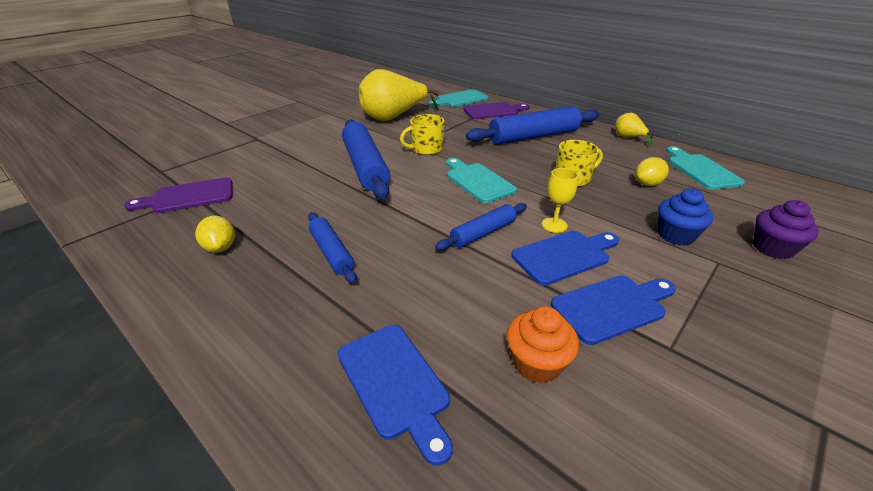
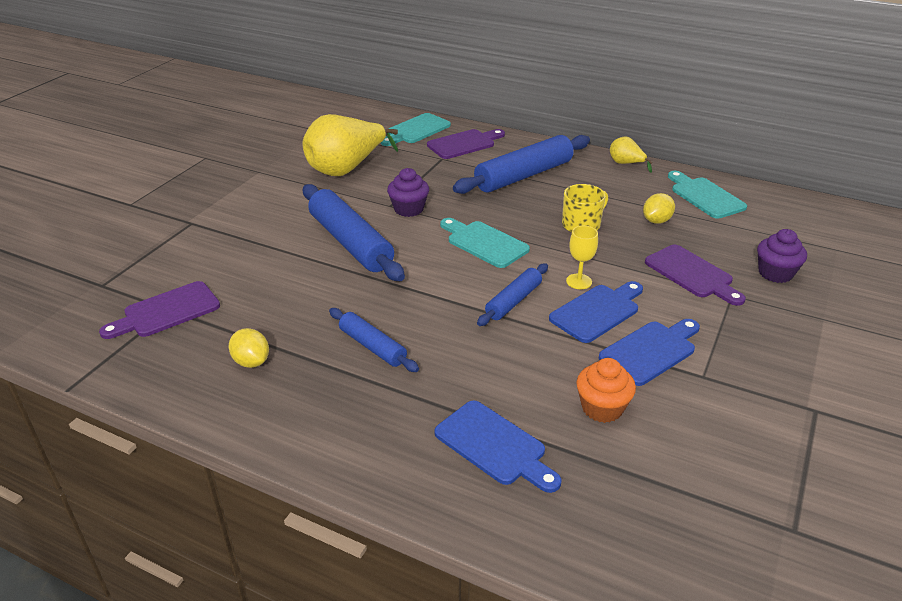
camera: 15 degrees left, 0 degrees up
yellow mug [400,114,444,155] -> purple cupcake [387,168,429,217]
blue cupcake [658,189,713,246] -> purple cutting board [645,245,746,306]

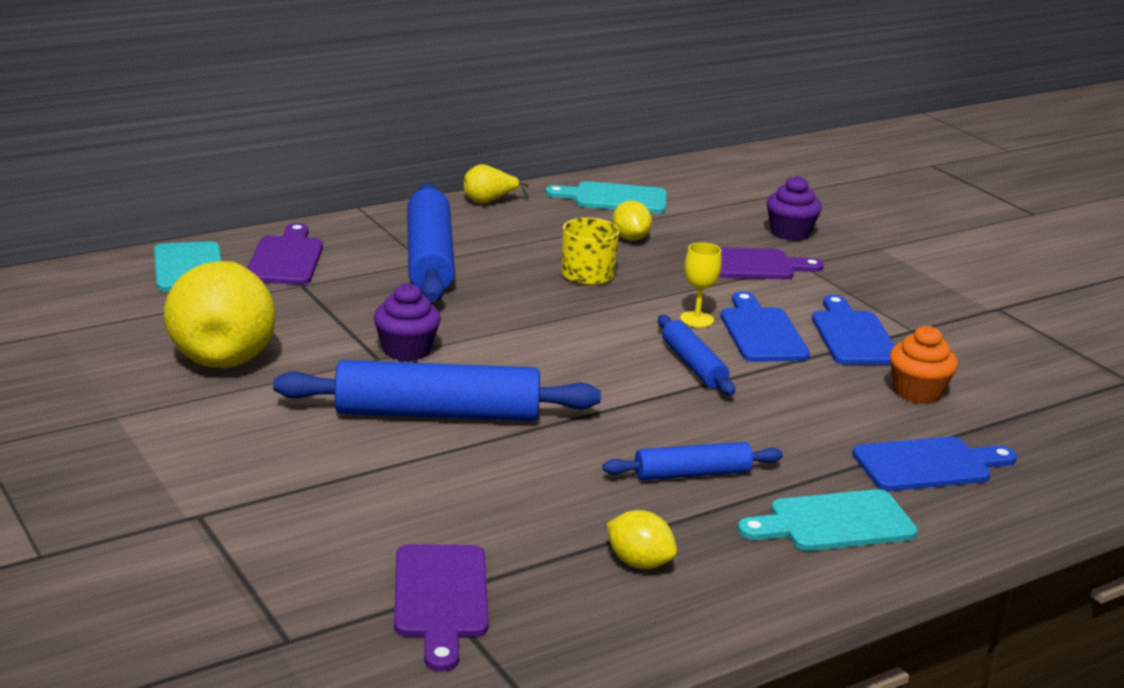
camera: 60 degrees left, 10 degrees down
yellow lemon [229,328,269,368] -> yellow lemon turned 45 degrees clockwise [606,510,677,569]
turquoise cutting board [440,218,530,268] -> turquoise cutting board moved to [737,489,918,551]

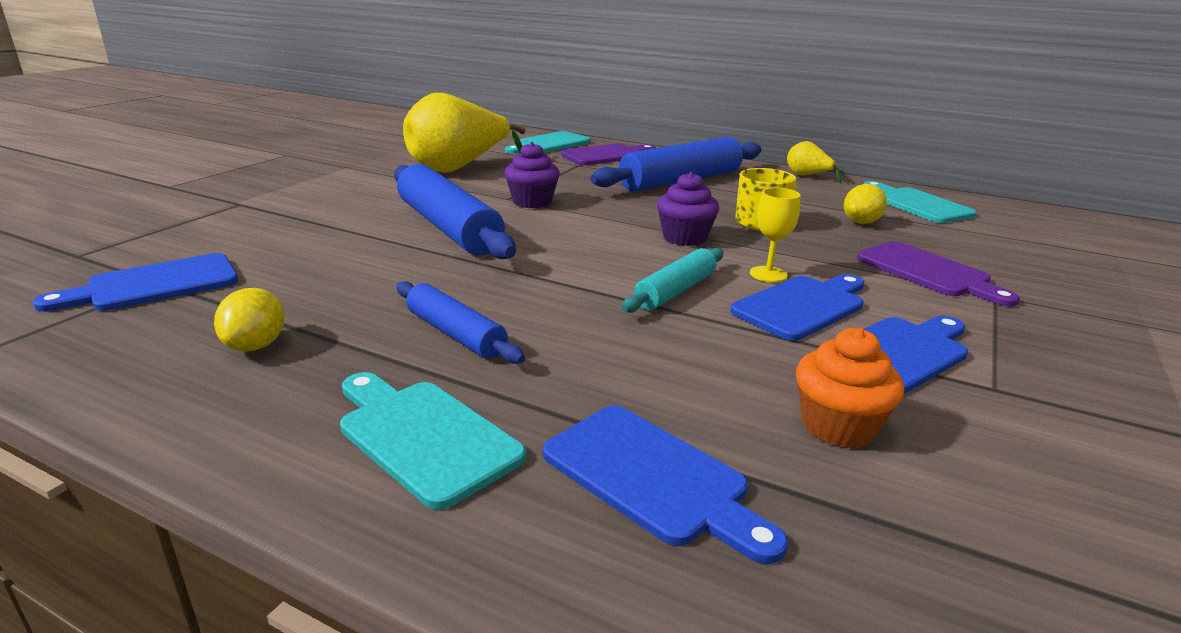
camera: 60 degrees right, 0 degrees up
purple cutting board [394,544,489,671] -> blue cutting board [33,253,238,312]
blue rolling pin [658,315,735,395] -> turquoise rolling pin [621,248,723,313]
purple cupcake [767,176,822,241] -> purple cupcake moved to [657,172,719,246]

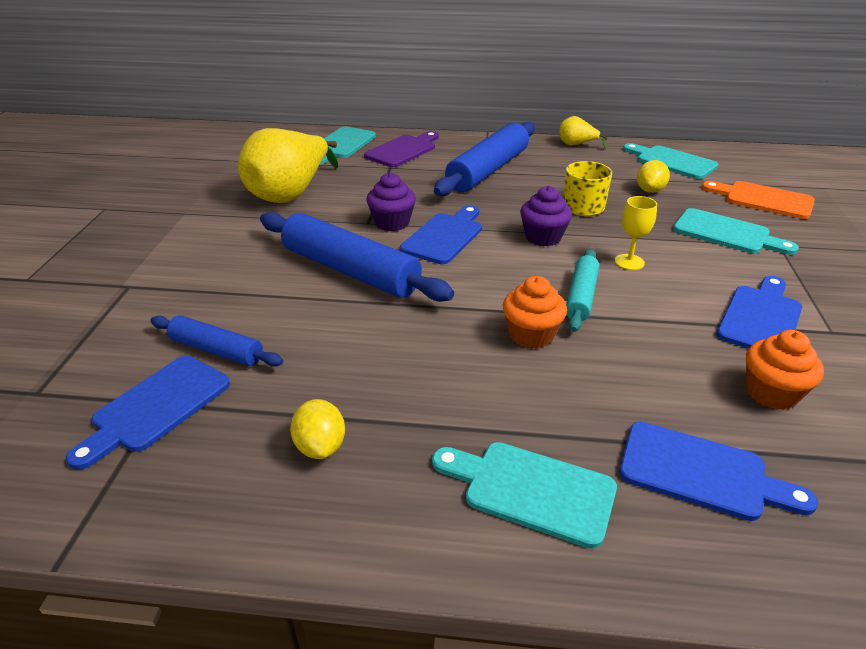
camera: 20 degrees left, 10 degrees up
blue rolling pin [396,281,525,364] -> blue rolling pin moved to [150,315,283,366]
blue cutting board [730,274,864,341] -> blue cutting board moved to [400,205,482,264]
purple cutting board [857,241,1020,307] -> turquoise cutting board [673,208,799,255]
none -> orange cupcake [503,276,567,349]
none -> orange cutting board [702,181,815,219]

